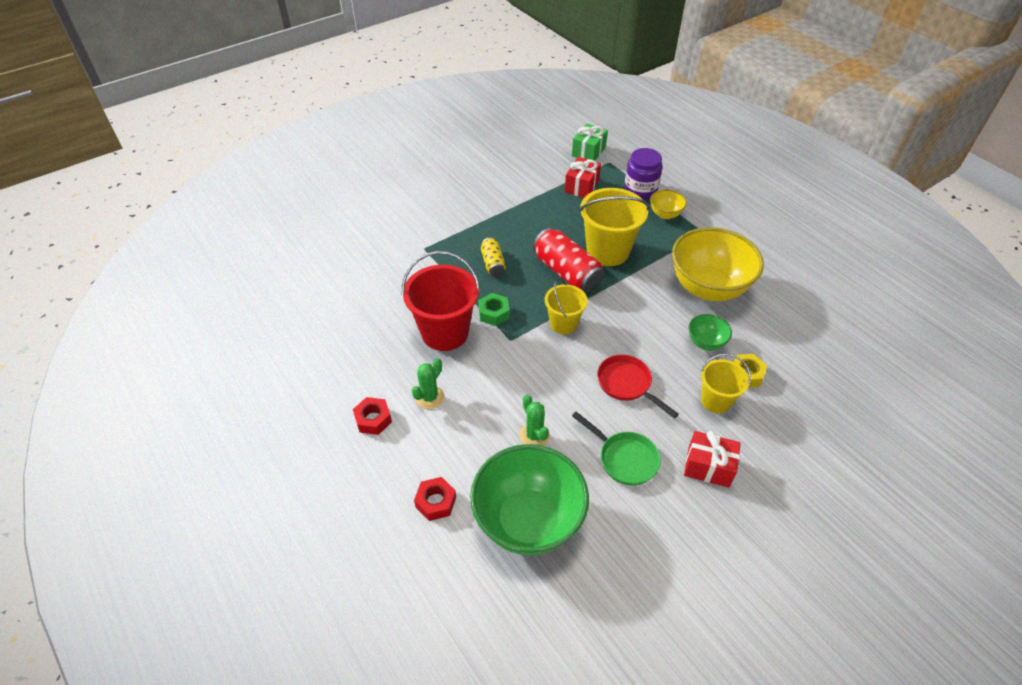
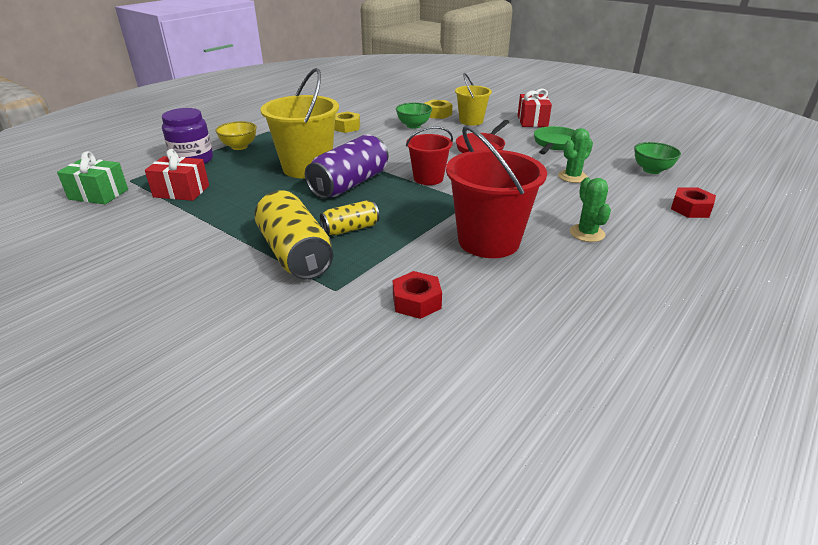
camera: 105 degrees left, 15 degrees down
red nut [353,397,392,435] -> red nut moved to [393,271,442,319]
green cactus [411,358,444,409] -> green cactus turned 60 degrees clockwise [570,177,611,242]
green bowl [470,444,589,555] -> green bowl [634,142,681,174], size x0.45
green nut [478,293,510,326] -> none
red can [533,228,605,293] -> purple can [305,134,389,198]
yellow bucket [545,279,588,334] -> red bucket [406,127,453,185]
yellow bowl [672,227,764,301] -> yellow nut [334,111,360,133]
none -> yellow can [254,191,333,280]

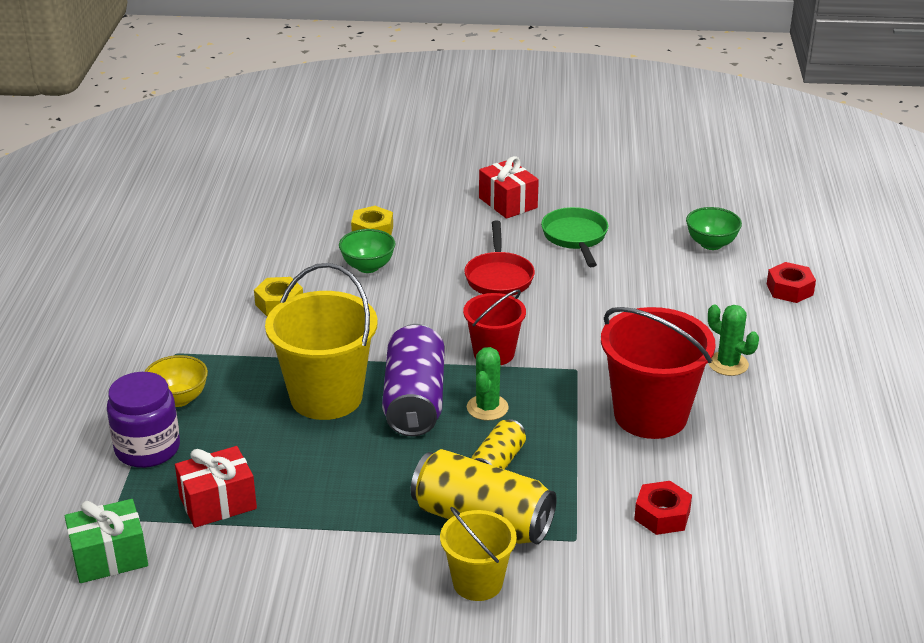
camera: 35 degrees left, 0 degrees up
yellow bucket [455,73,492,125] -> yellow bucket moved to [440,507,517,601]
green cactus [558,128,593,183] -> green cactus moved to [467,347,509,421]

